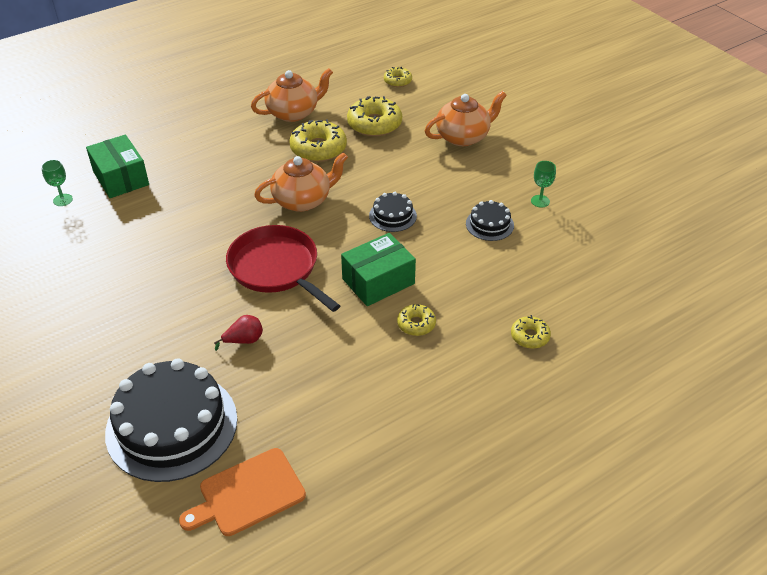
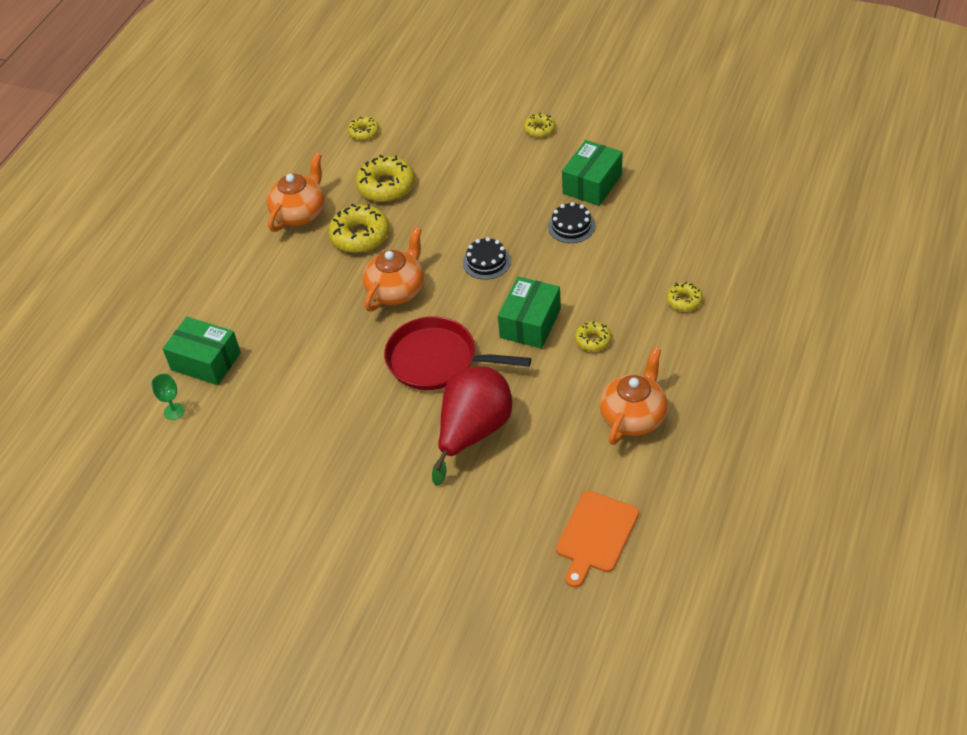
camera: 30 degrees left, 5 degrees up
black cake [105,358,237,482] -> none
red pear [214,315,263,351] -> red pear [432,366,512,486], size x2.49
orange teapot [425,91,507,146] -> orange teapot moved to [600,347,668,445]
green goblet [531,161,556,207] -> green box [562,140,622,206]
none -> yellow donut [524,113,556,138]

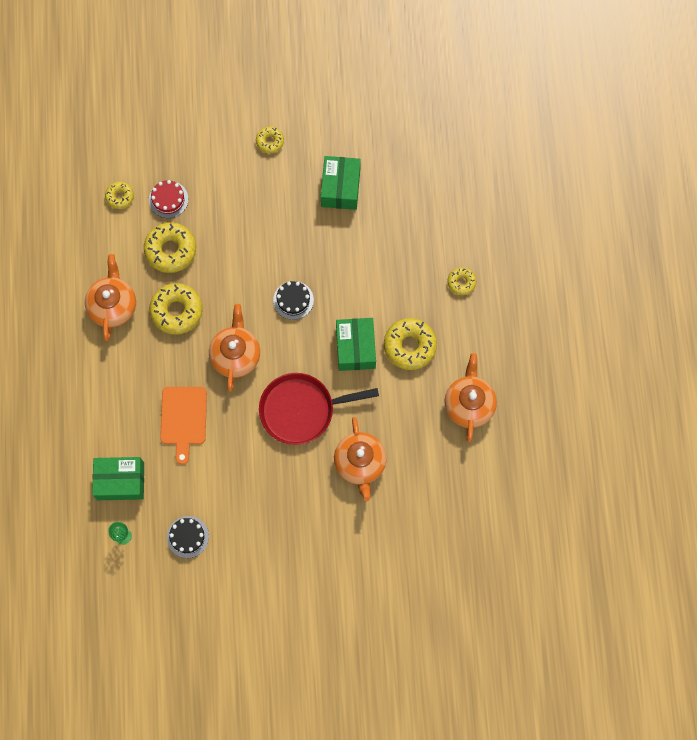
camera: 30 degrees left, 25 degrees up
red pear [432,366,512,486] -> orange teapot [334,417,387,501]
black cake [548,202,595,243] -> black cake moved to [167,516,209,558]
orange cutting board [556,491,639,588] -> orange cutting board moved to [160,387,207,465]
yellow donut [575,321,611,352] -> yellow donut [384,318,437,370], size x1.81
none -> red cake [149,180,188,218]

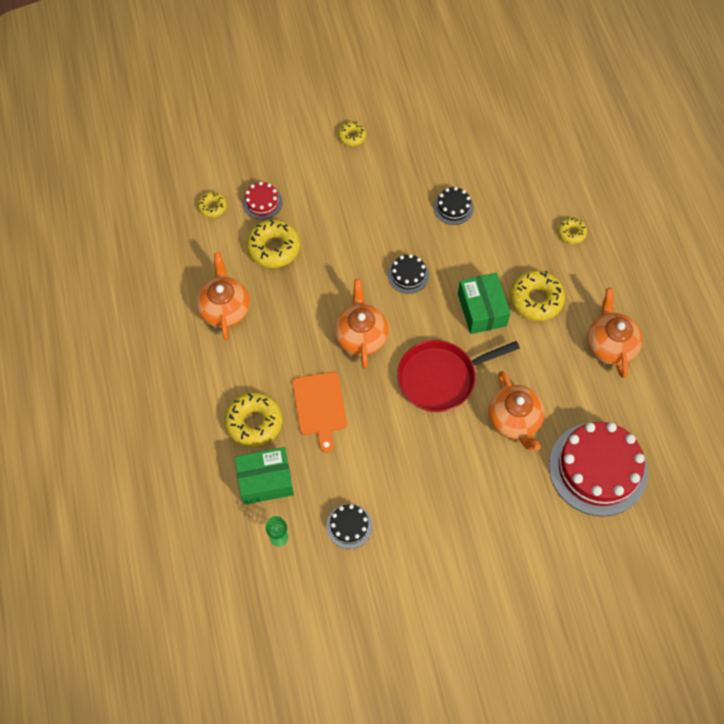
camera: 10 degrees left, 10 degrees down
yellow donut [149,283,203,335] -> yellow donut moved to [224,392,283,447]
green box [321,156,361,210] -> none
none -> black cake [433,187,474,225]
none -> red cake [549,422,648,516]

